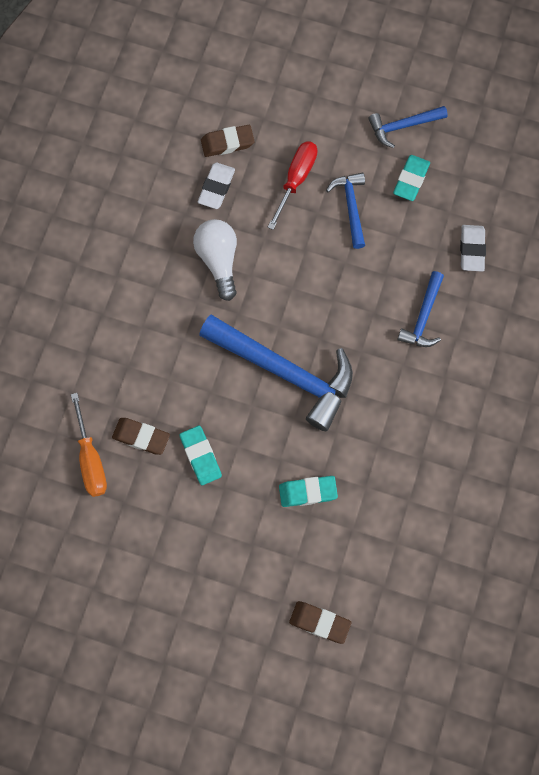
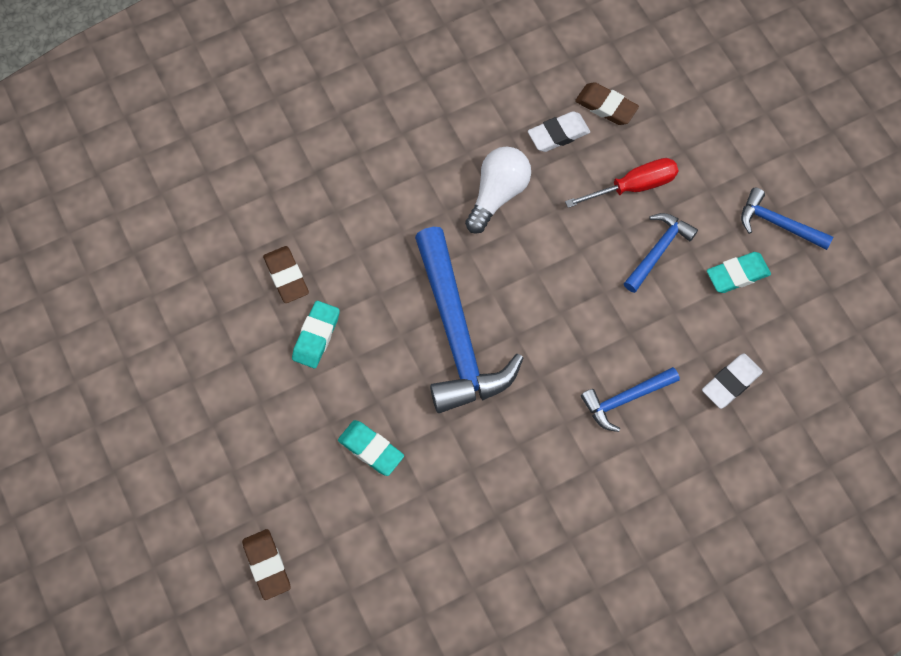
camera: 45 degrees right, 5 degrees down
orange screwdriver [71,393,107,497] -> none

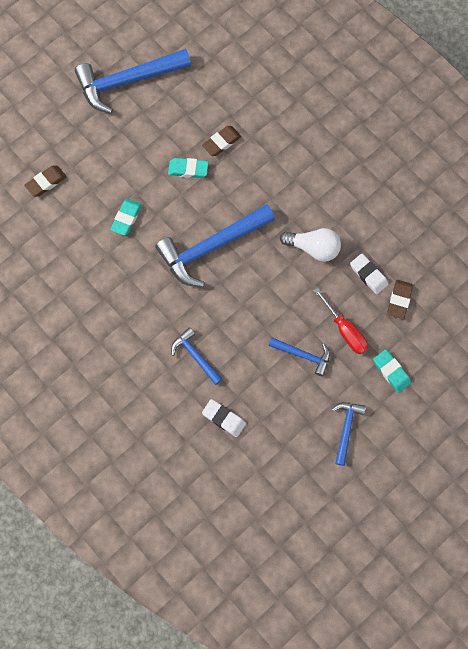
camera: 75 degrees right, 5 degrees up
turquoise eraser [707,252,771,293] -> turquoise eraser moved to [373,349,411,393]
none -> blue hammer [75,49,191,114]

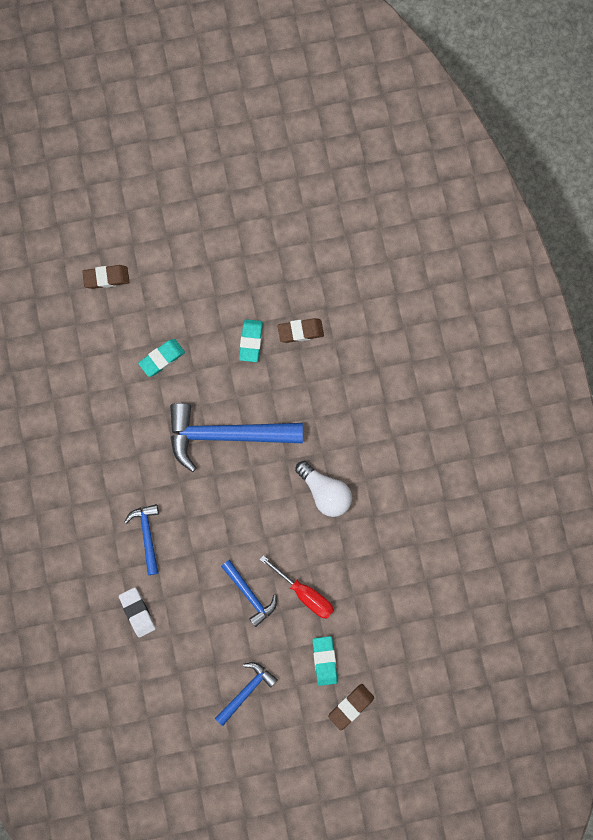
camera: 30 degrees right, 5 degrees up
blue hammer [75,49,191,114] -> none
turquoise eraser [168,158,209,178] -> turquoise eraser turned 60 degrees clockwise [239,319,263,362]
red screwdriver [314,288,368,355] -> red screwdriver turned 45 degrees counterclockwise [260,555,334,619]
white eraser [350,253,388,294] -> none
brown eraser [387,280,413,319] -> brown eraser moved to [328,684,374,731]

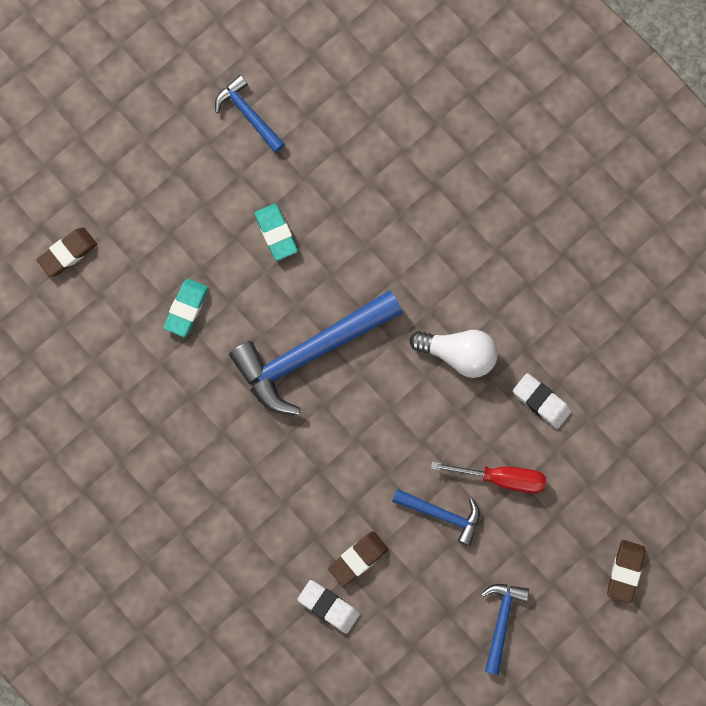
camera: 30 degrees left, 0 degrees up
blue hammer [125,504,159,575] -> blue hammer moved to [215,75,285,153]
brown eraser [278,318,324,343] -> brown eraser moved to [328,531,388,587]
turquoise eraser [312,636,337,686] -> none
none -> white eraser [513,373,572,429]

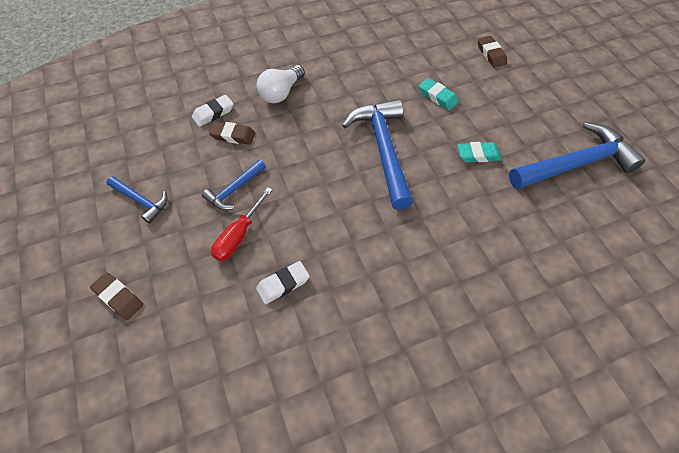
camera: 110 degrees right, 20 degrees down
blue hammer [215,75,285,153] -> blue hammer [509,122,645,189], size x1.96
brown eraser [328,531,388,587] -> brown eraser turned 60 degrees counterclockwise [209,122,255,145]
white light bulb [409,330,498,378] -> white light bulb moved to [257,65,305,103]

